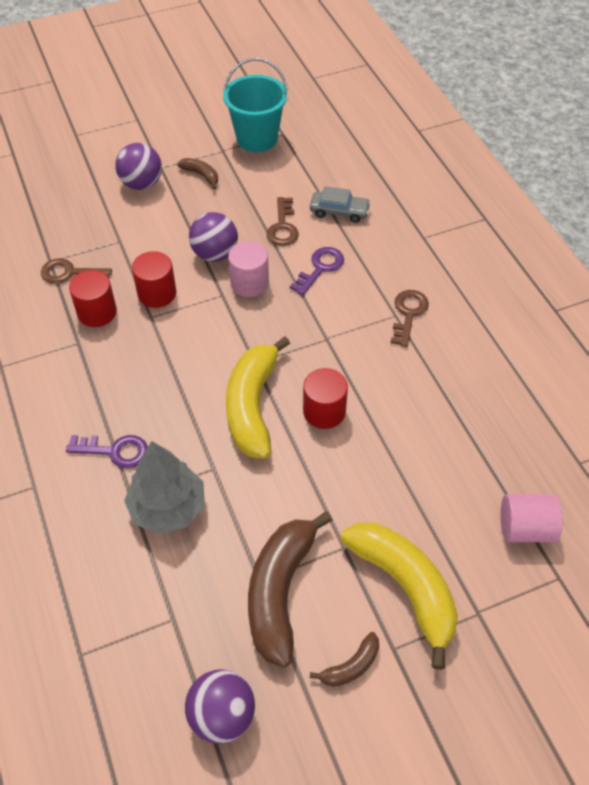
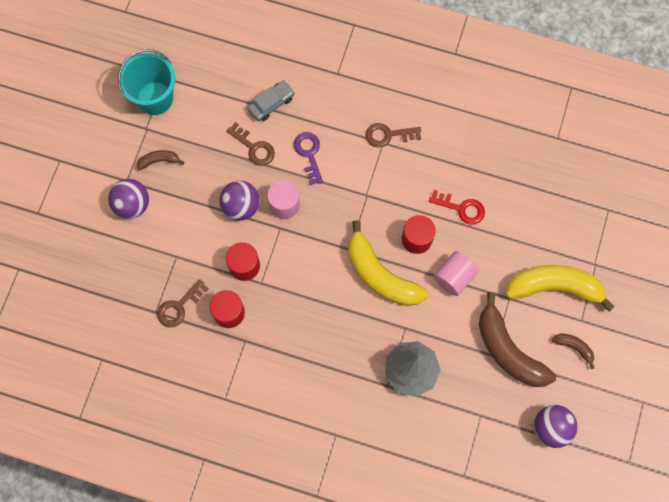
camera: 50 degrees left, 20 degrees up
purple key [66,435,148,468] -> none
brown banana [310,632,379,687] -> brown banana turned 60 degrees counterclockwise [552,333,594,369]
brown key [391,290,429,347] -> brown key turned 60 degrees counterclockwise [365,123,421,148]
pink cylinder [501,494,563,543] -> pink cylinder moved to [434,251,479,296]
none -> red key [429,190,485,225]

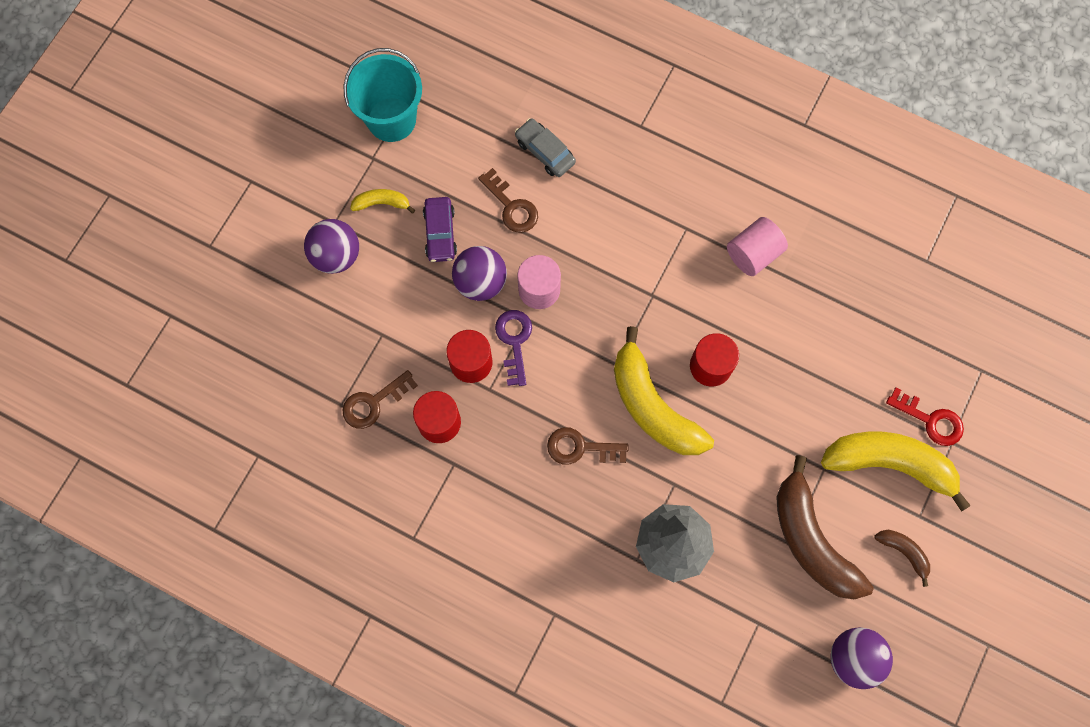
camera: 10 degrees right, 0 degrees up
brown banana [137,150,184,170] -> yellow banana [350,189,415,214]
grey car [247,80,295,121] -> grey car turned 105 degrees counterclockwise [515,118,576,177]
purple key [294,132,323,185] -> purple key moved to [495,310,532,386]
brown key [365,123,421,148] -> brown key moved to [547,427,629,465]
red key [429,190,485,225] -> red key moved to [886,387,964,446]
pink cylinder [434,251,479,296] -> pink cylinder moved to [727,217,788,276]
none -> purple car [423,197,457,262]

